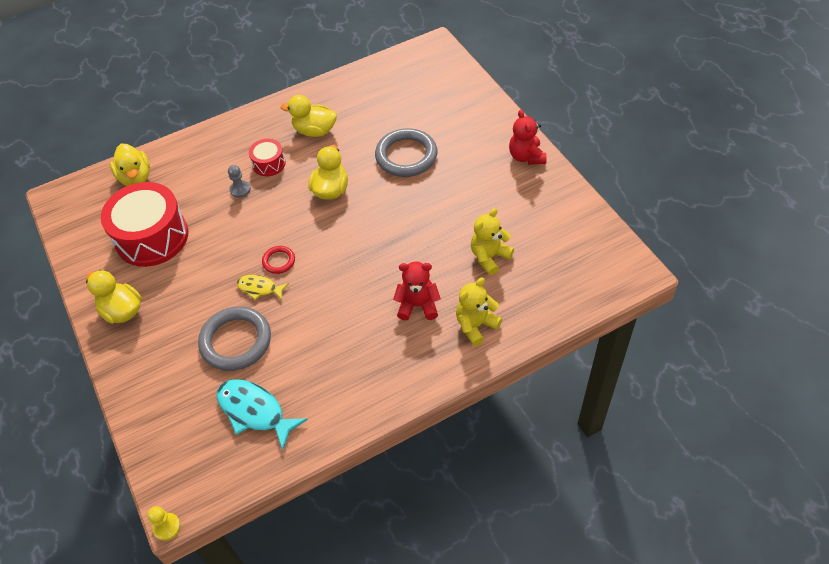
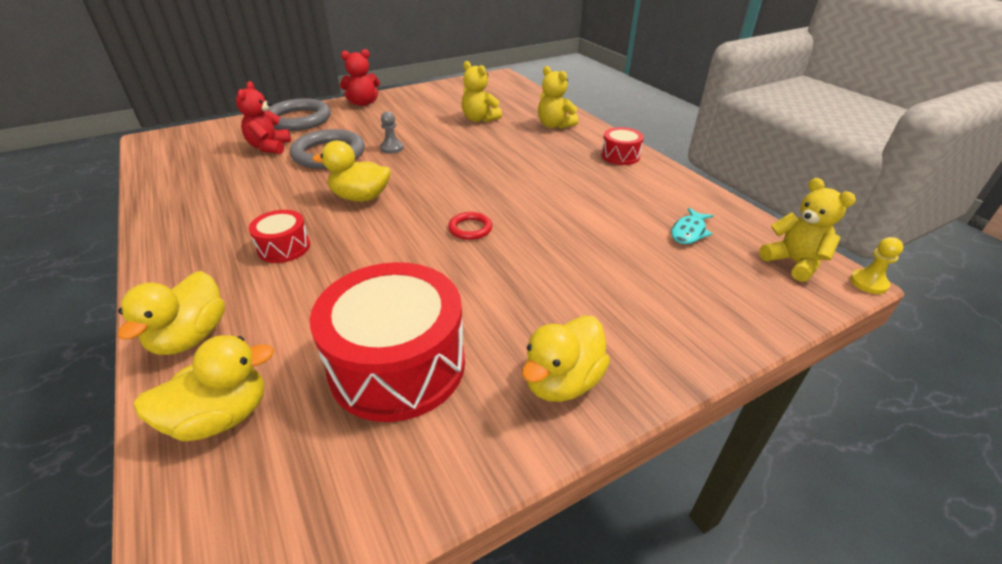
camera: 95 degrees left, 15 degrees down
grey ring [198,306,271,371] -> grey ring moved to [268,98,331,131]
turquoise fish [217,379,308,450] -> turquoise fish [671,208,714,244], size x0.59
grey pawn [228,165,251,198] -> grey pawn moved to [380,112,404,154]
yellow fish [237,275,289,300] -> none
yellow duck [280,95,337,137] -> yellow duck moved to [118,271,225,355]
red teddy bear [393,262,441,321] -> red teddy bear moved to [236,81,291,154]
none -> red drum [601,127,644,165]
none -> yellow teddy bear [759,178,856,282]

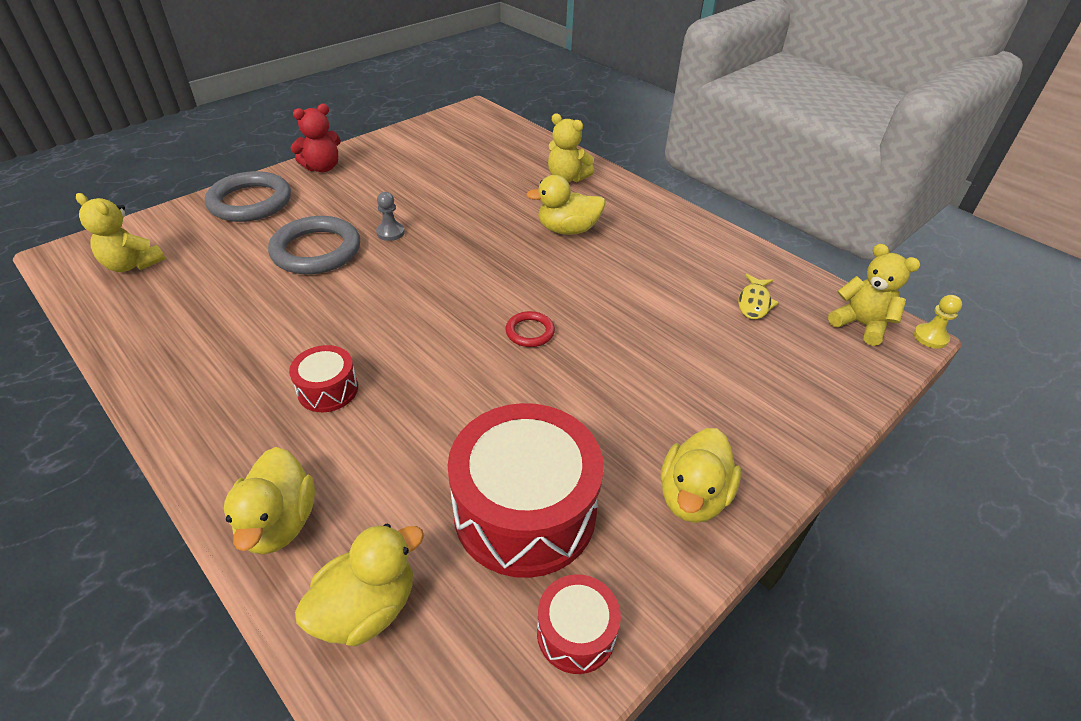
camera: 15 degrees left, 5 degrees up
red teddy bear [236,81,291,154] -> none
yellow duck [312,140,391,202] -> yellow duck moved to [526,175,606,235]
yellow teddy bear [462,61,502,122] -> yellow teddy bear moved to [76,193,165,272]
red drum [601,127,644,165] -> red drum moved to [537,574,621,674]
turquoise fish [671,208,714,244] -> yellow fish [738,274,779,319]

